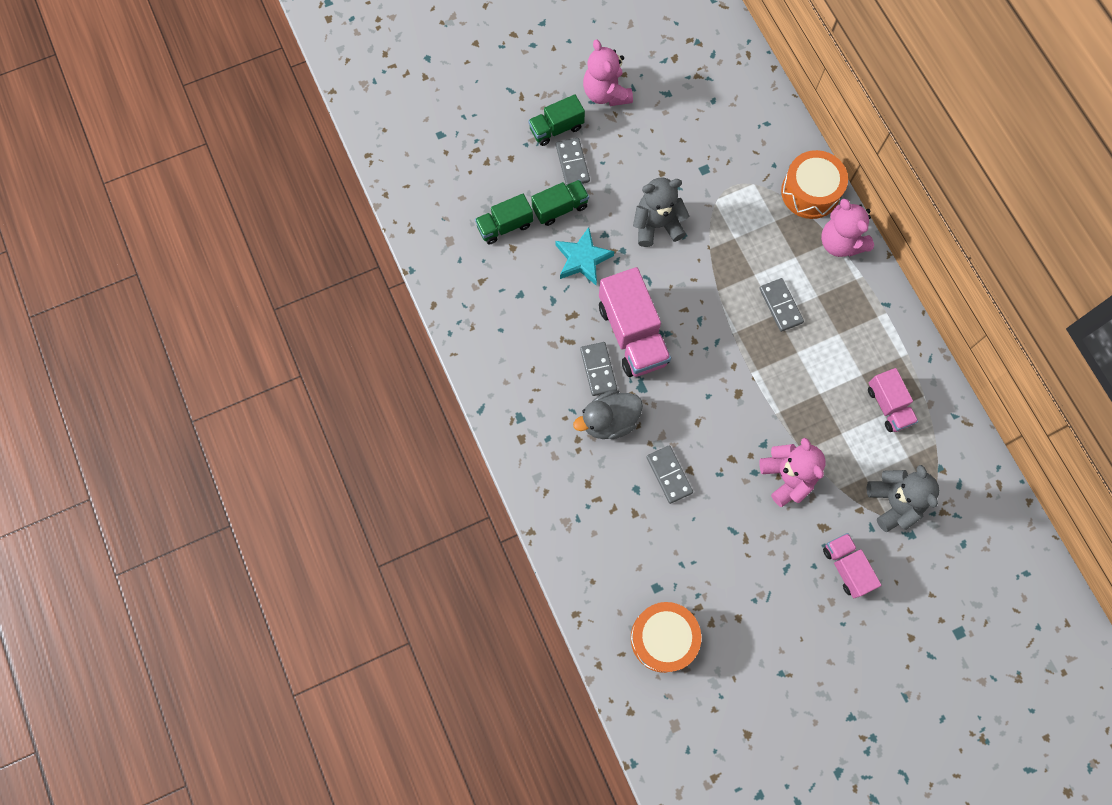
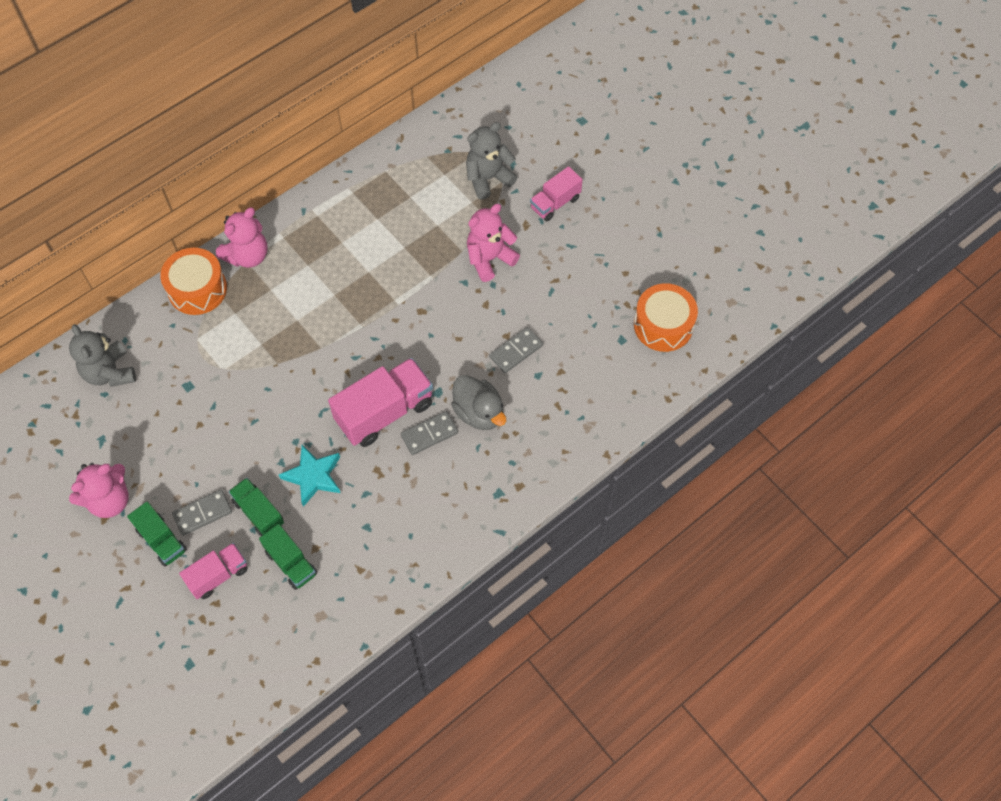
camera: 105 degrees left, 10 degrees down
grey teddy bear [633,178,689,247] -> grey teddy bear moved to [69,324,136,387]
grey domino [759,278,804,332] -> none
pink truck [868,368,918,432] -> pink truck moved to [179,543,247,599]

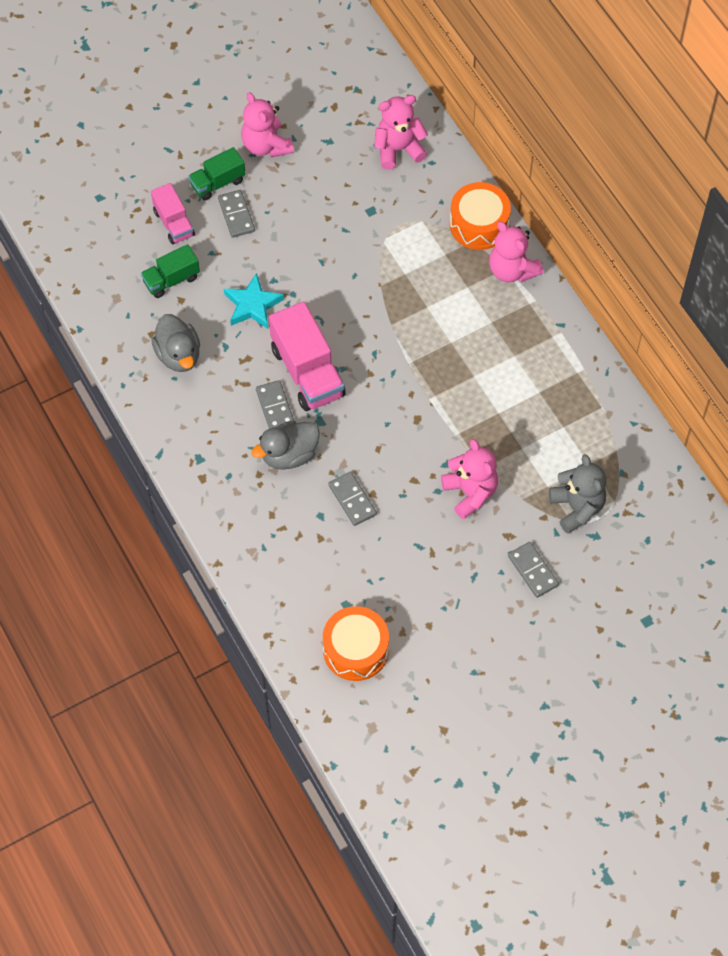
camera: 100 degrees right, 0 degrees up
grey teddy bear [69,324,136,387] -> pink teddy bear [374,95,428,170]
green truck [229,478,284,536] -> none
pink truck [530,166,583,221] -> grey domino [508,542,559,598]
none -> grey duck [151,314,200,372]

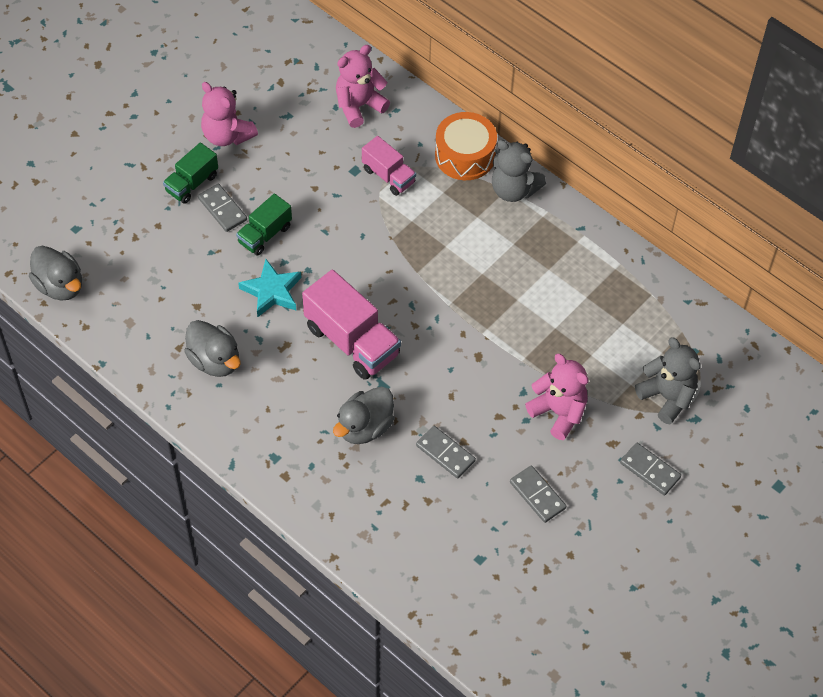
camera: 20 degrees left, 5 degrees down
green truck [141,244,200,298] -> green truck moved to [236,194,292,256]
pink truck [151,183,195,244] -> pink truck moved to [362,136,416,196]
grey domino [256,380,294,429] -> grey domino moved to [510,465,566,523]
orange drum [323,606,389,681] -> none
pink teddy bear [489,221,543,283] -> grey teddy bear [492,140,546,202]
none -> grey duck [29,246,82,301]

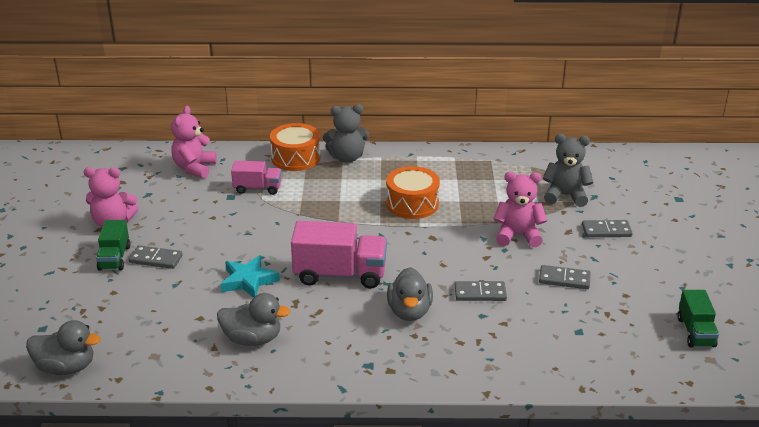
camera: 40 degrees left, 25 degrees down
green truck [236,194,292,256] -> green truck moved to [677,290,719,347]
none -> orange drum [386,166,440,219]

